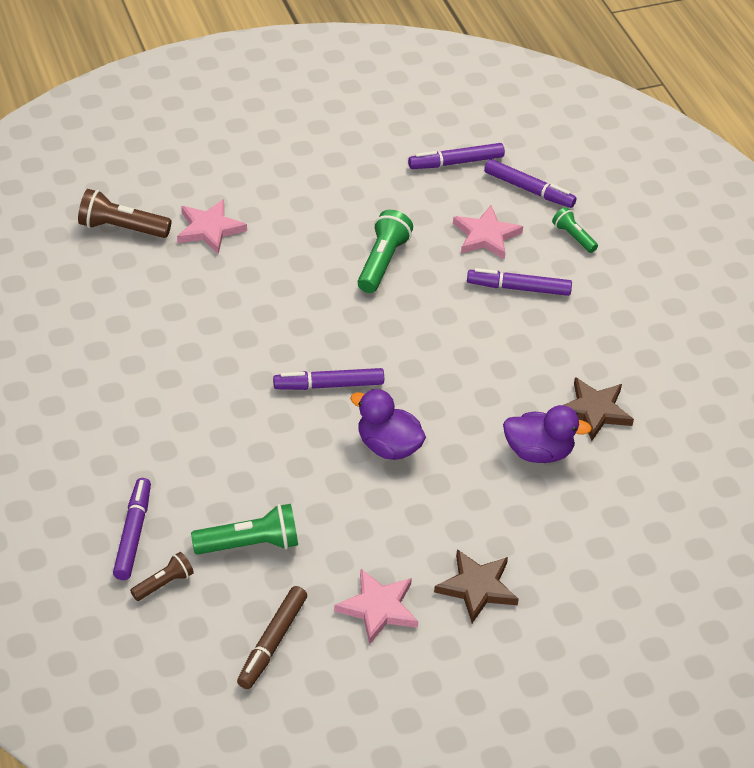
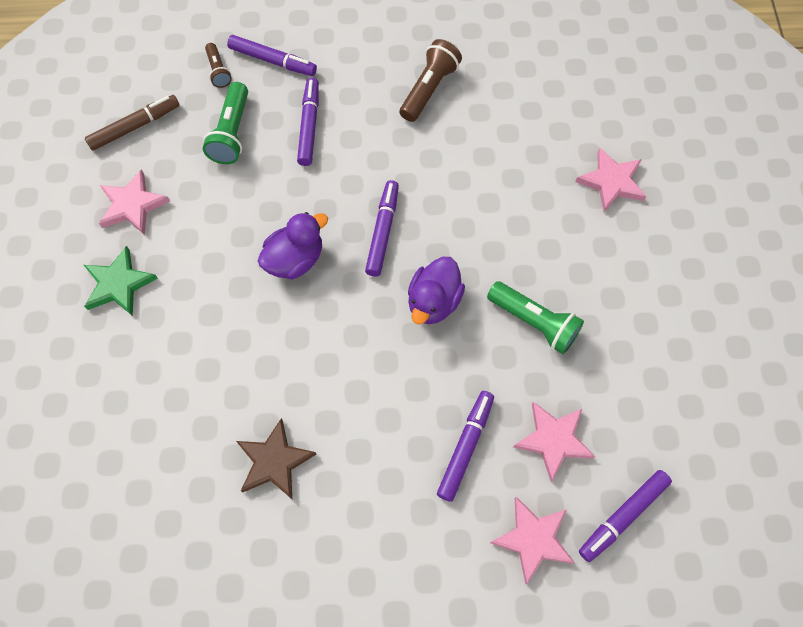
camera: 110 degrees right, 20 degrees up
brown flashlight [78,189,172,238] -> brown flashlight moved to [400,39,462,122]
brown marker [237,586,307,689] -> brown marker turned 105 degrees clockwise [85,95,179,151]
purple marker [408,143,505,169] -> purple marker moved to [297,78,319,166]
brown star [434,549,519,623] -> green star [84,246,158,316]
purple duck [503,405,592,463] -> purple duck moved to [408,257,465,324]
green flashlight [552,207,598,253] -> pink star [490,497,575,584]

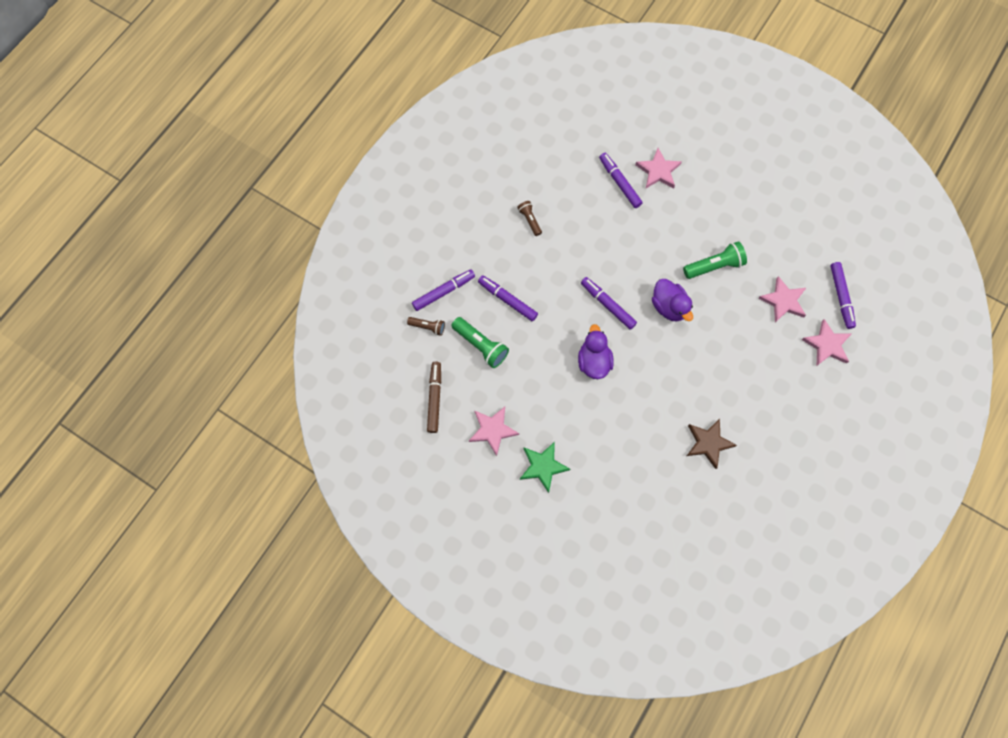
camera: 55 degrees left, 5 degrees up
brown flashlight [400,39,462,122] -> brown flashlight [517,201,542,236], size x0.60
purple marker [437,391,494,502] -> purple marker moved to [599,153,643,208]

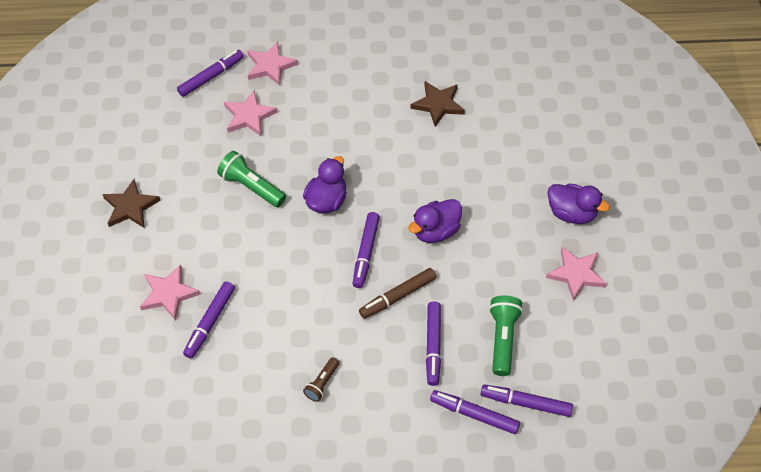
camera: 125 degrees left, 15 degrees down
brown flashlight [407,317,445,336] -> purple marker [481,385,573,417]
brown marker [427,362,441,433] -> brown marker moved to [359,268,437,319]
green star [520,442,570,493] -> purple duck [547,183,610,224]
none -> brown star [102,179,161,228]

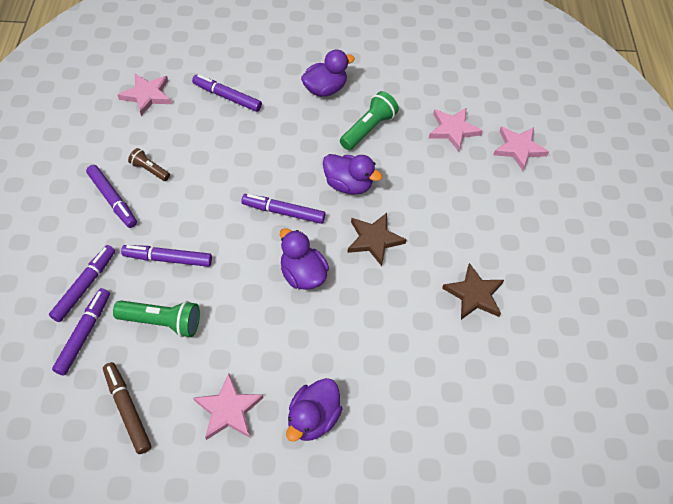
camera: 90 degrees right, 0 degrees up
brown star [102,179,161,228] -> brown star moved to [347,213,407,266]
pink star [140,265,201,321] -> pink star moved to [118,73,172,116]
purple marker [177,50,244,97] -> purple marker moved to [86,165,137,228]
brown marker [359,268,437,319] -> brown marker moved to [103,362,151,454]
none -> purple duck [301,50,355,97]

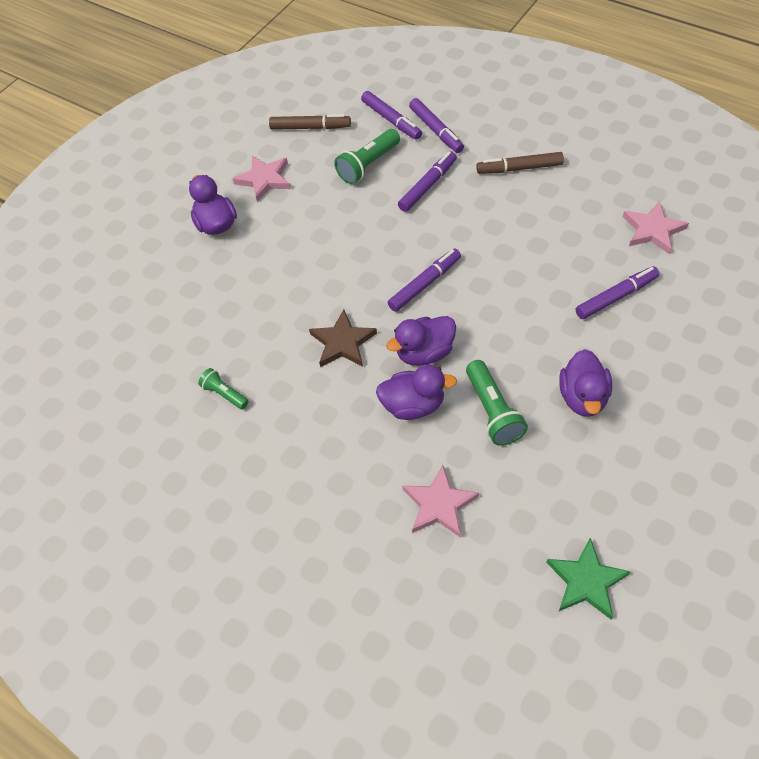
camera: 130 degrees right, 0 degrees up
purple marker [86,165,137,228] -> brown marker [476,152,564,174]
brown flashlight [128,148,170,181] -> none
purple duck [280,228,329,290] -> purple duck moved to [376,365,457,420]
brown star [442,263,504,320] -> green flashlight [198,368,248,409]
pink star [493,126,549,171] -> none
none -> green star [546,538,631,619]

